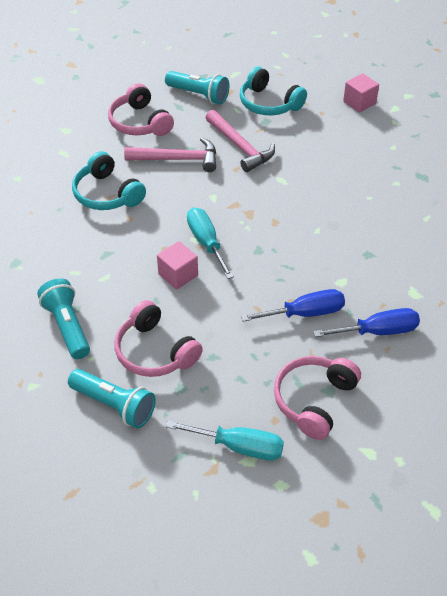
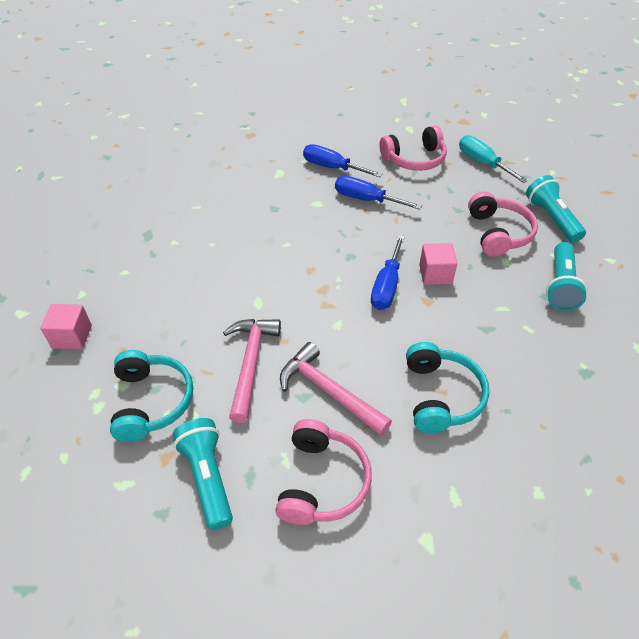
camera: 140 degrees left, 0 degrees up
turquoise screwdriver [187,208,234,279] -> blue screwdriver [371,235,405,310]

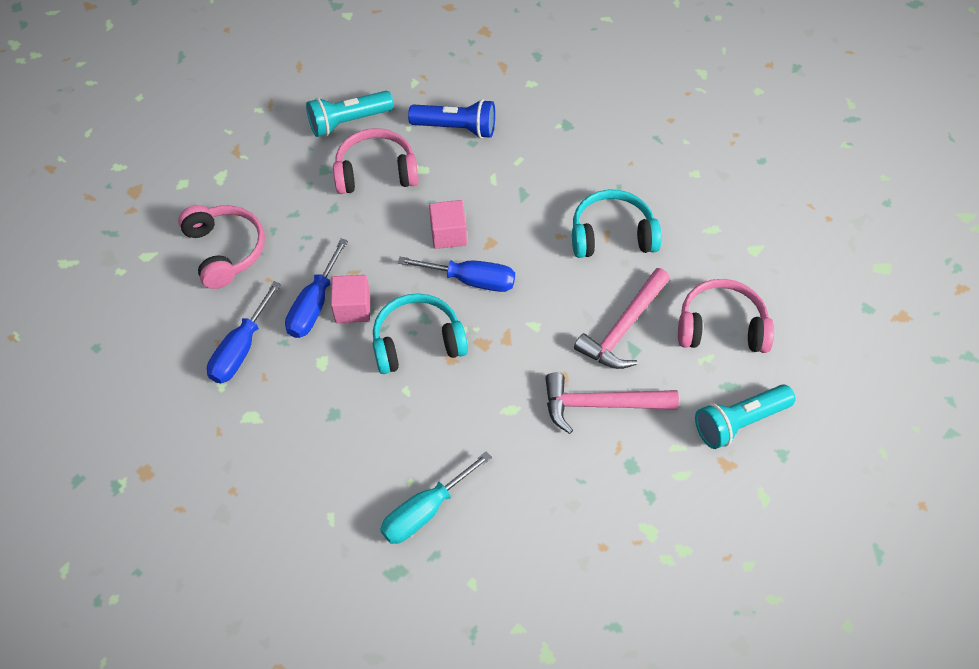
camera: 95 degrees left, 10 degrees up
pink cube [41,304,92,349] -> pink cube moved to [331,275,370,323]
turquoise headphones [110,350,193,442] -> turquoise headphones moved to [373,293,468,374]
turquoise screwdriver [459,135,528,183] -> turquoise screwdriver moved to [380,451,492,544]
turquoise flashlight [546,242,587,311] -> blue flashlight [408,99,495,139]

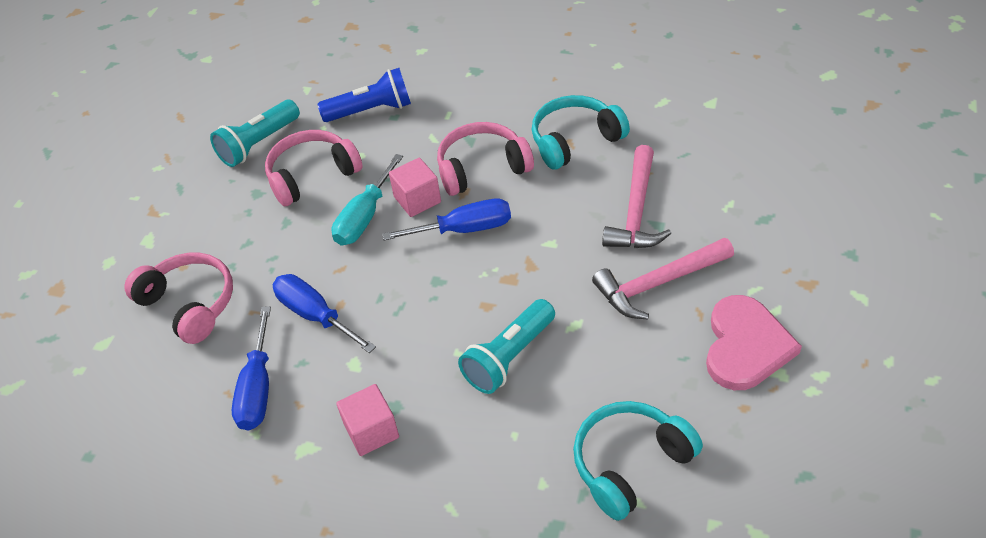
camera: 20 degrees left, 10 degrees down
blue screwdriver [285,238,348,338] -> blue screwdriver turned 135 degrees clockwise [273,274,376,353]
pink cube [331,275,370,323] -> pink cube moved to [336,384,399,456]
turquoise headphones [373,293,468,374] -> turquoise headphones moved to [573,401,703,521]
turquoise screwdriver [380,451,492,544] -> turquoise screwdriver moved to [332,154,403,246]
pink headphones [678,279,774,353] -> pink headphones moved to [437,122,534,196]
turquoise flashlight [695,384,795,449] -> turquoise flashlight moved to [458,299,555,394]
none -> pink heart [706,295,802,390]

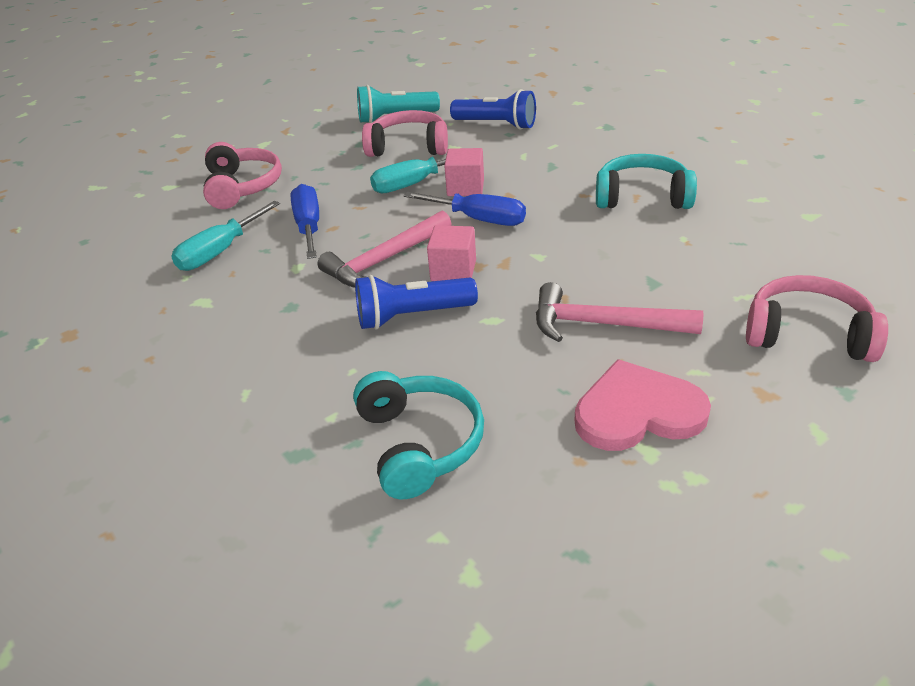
camera: 35 degrees right, 10 degrees down
blue screwdriver [232,306,271,430] -> turquoise screwdriver [171,201,280,271]
pink cube [336,384,399,456] -> pink cube moved to [427,225,476,281]
pink headphones [437,122,534,196] -> pink headphones moved to [746,275,888,362]
turquoise flashlight [458,299,555,394] -> blue flashlight [355,275,478,330]
turquoise headphones [573,401,703,521] -> turquoise headphones turned 75 degrees clockwise [353,371,484,499]
pink hammer [602,145,671,248] -> pink hammer moved to [318,211,452,288]
pink heart [706,295,802,390] -> pink heart turned 150 degrees counterclockwise [574,359,711,451]

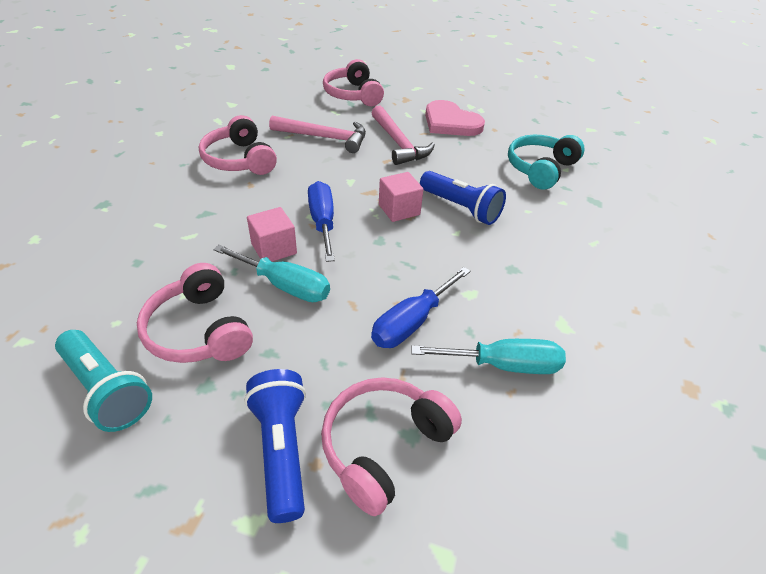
camera: 130 degrees left, 5 degrees up
pink hammer [318,211,452,288] -> pink hammer moved to [269,116,366,153]
blue flashlight [450,89,536,130] -> blue flashlight moved to [244,369,306,523]
turquoise headphones [596,154,697,209] -> pink headphones [199,115,277,175]

